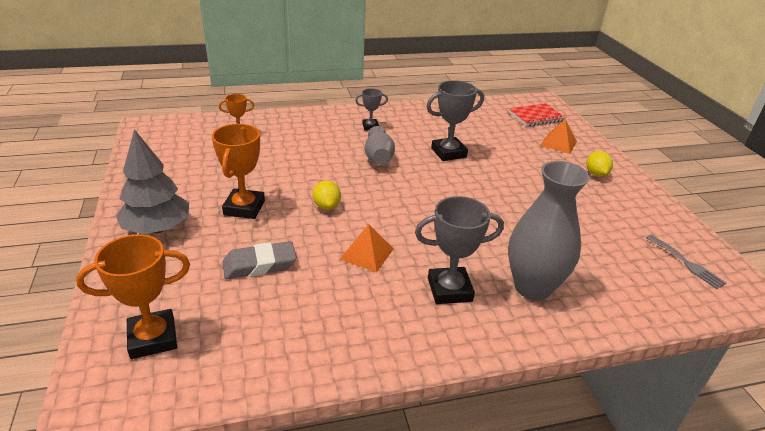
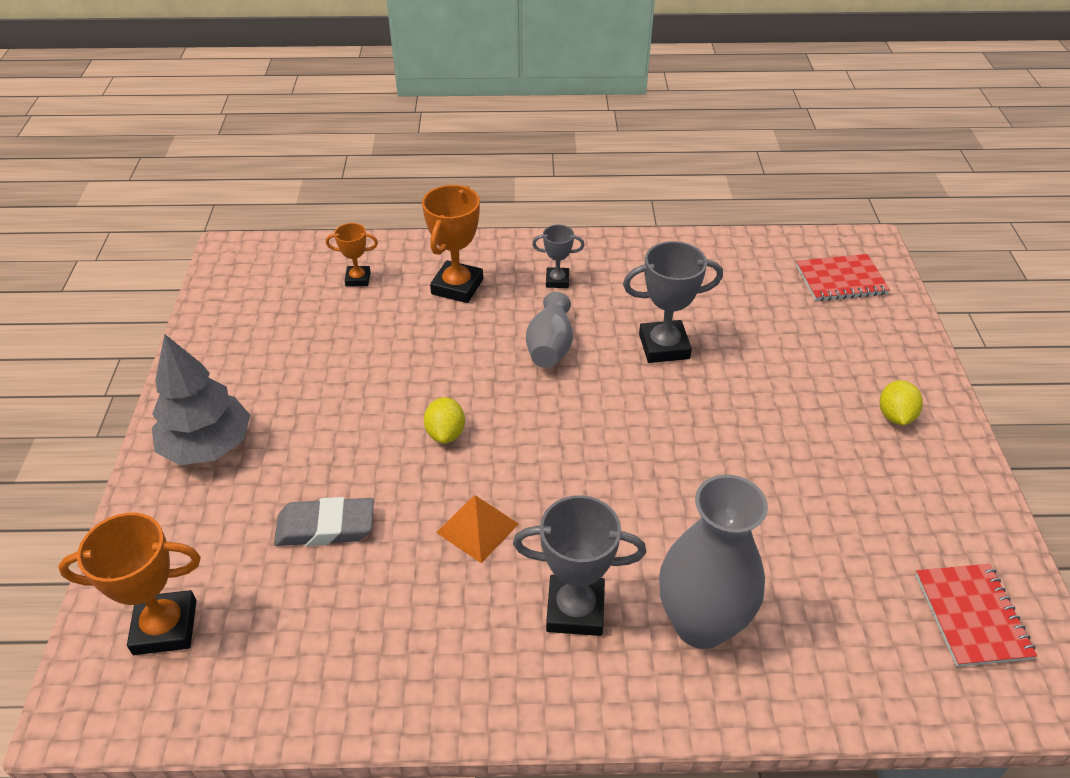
camera: 15 degrees right, 10 degrees up
orange trophy [212,124,265,219] -> orange trophy moved to [422,185,483,303]
orange pyramid [540,119,577,154] -> none
grey fork [646,235,727,289] -> red notebook [915,564,1037,667]

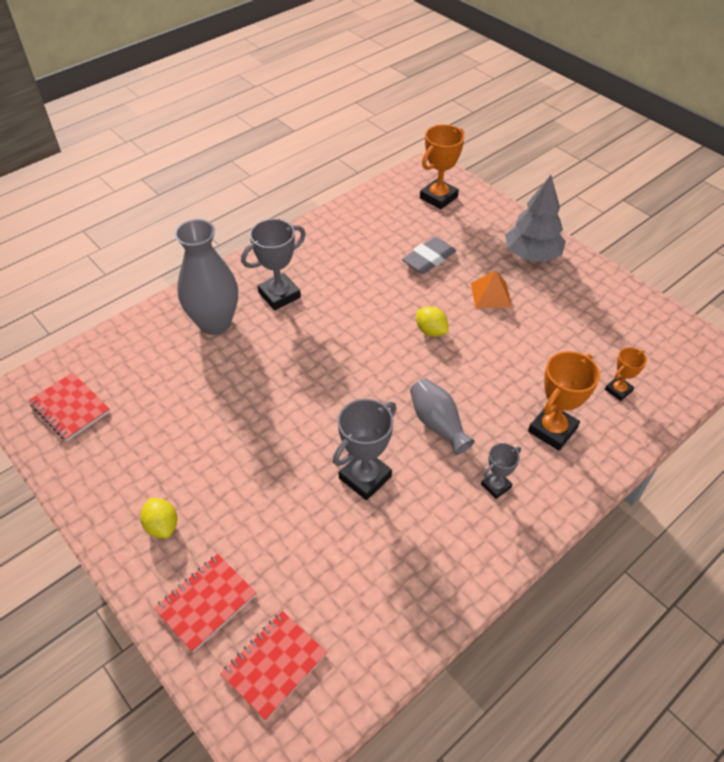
camera: 140 degrees right, 5 degrees up
orange trophy [422,185,483,303] -> orange trophy turned 60 degrees clockwise [528,351,600,451]
orange pyramid [436,495,519,563] -> orange pyramid moved to [471,271,512,308]
none -> red notebook [154,554,256,652]

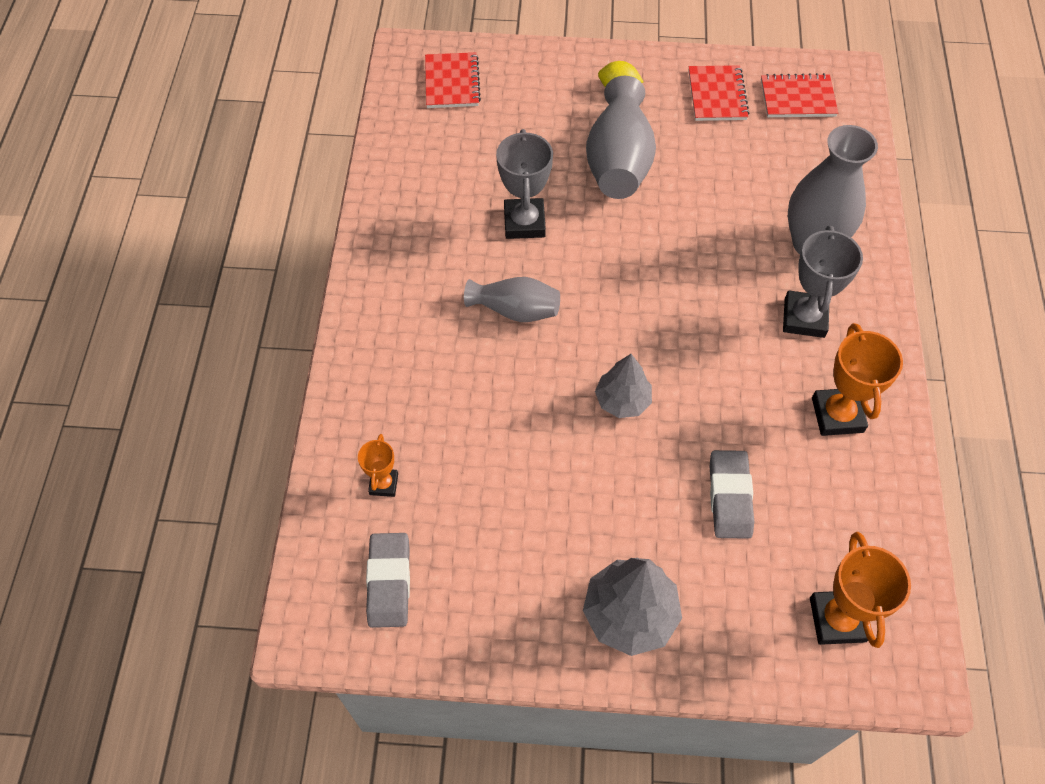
camera: 135 degrees right, 10 degrees up
red notebook [154,554,256,652] -> red notebook moved to [688,65,750,121]
yellow lemon [416,306,448,337] -> grey tree [595,354,652,418]
orange pyramid [471,271,512,308] -> none
grey trophy [481,443,521,499] -> none
orange trophy [528,351,600,451] -> orange trophy moved to [812,323,903,436]
none -> grey eraser [366,533,410,628]
none -> grey vase [586,76,656,199]

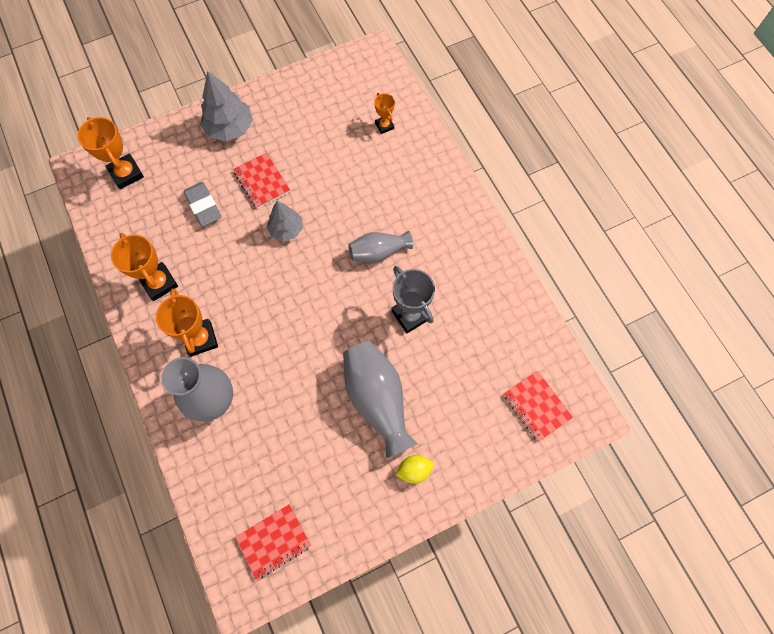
camera: 150 degrees right, 10 degrees up
grey eraser [366,533,410,628] -> none
red notebook [688,65,750,121] -> red notebook moved to [233,153,290,209]
grey trophy [783,226,863,338] -> orange trophy [156,289,218,357]

